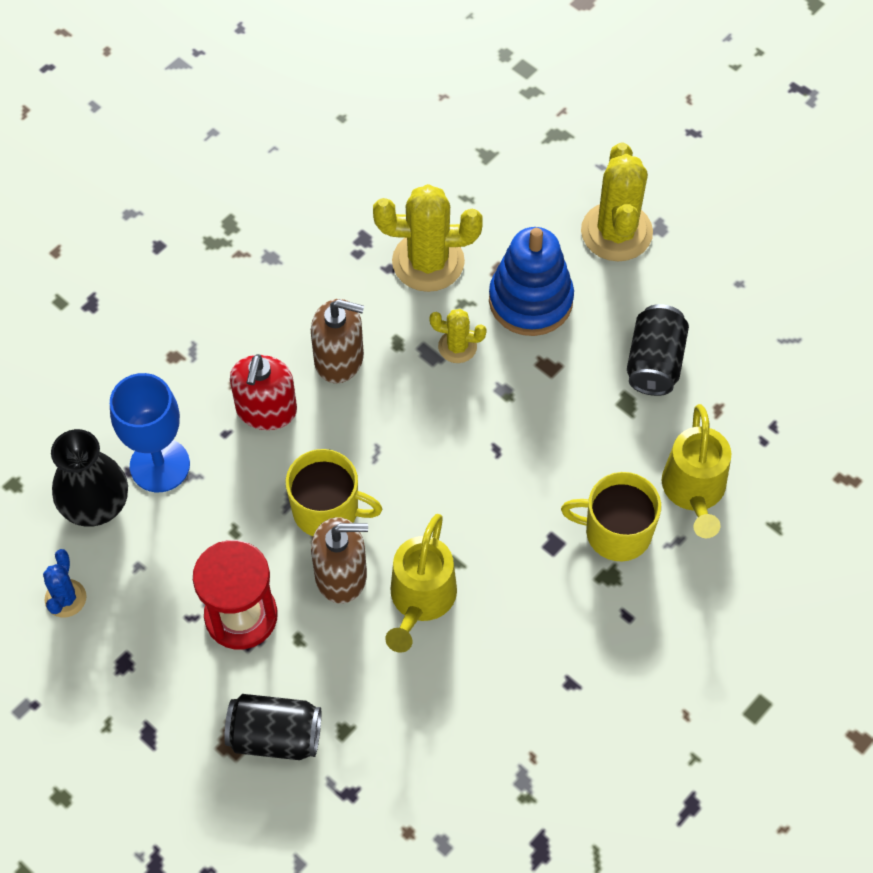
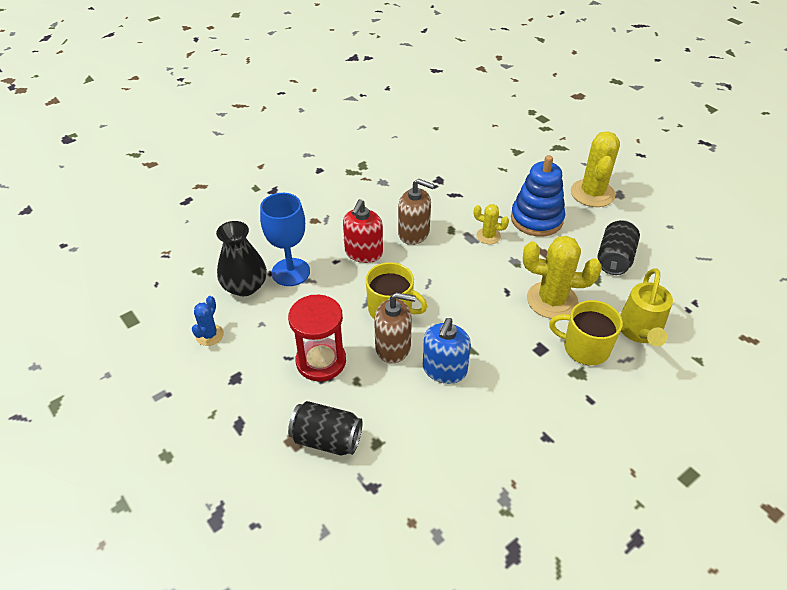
camera: 10 degrees right, 15 degrees down
yellow cactus [373,184,483,292] -> yellow cactus moved to [523,236,602,319]
yellow watering can [385,514,457,653] -> blue soap dispenser [423,318,471,384]

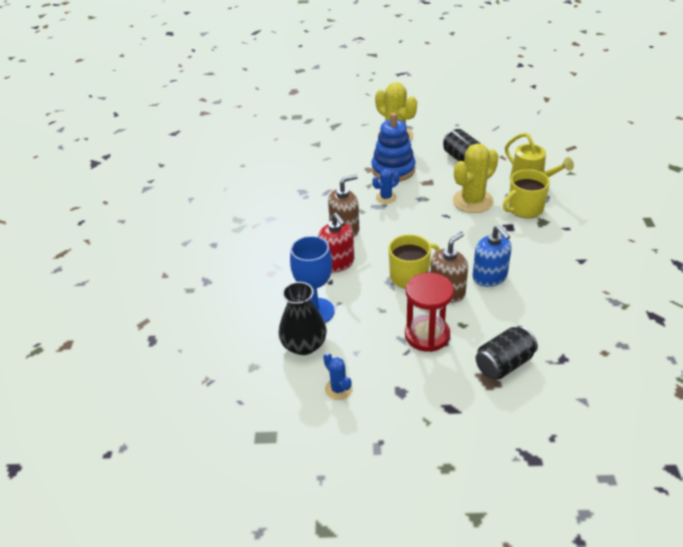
camera: 50 degrees left, 5 degrees down
yellow cactus [474,204,509,244] -> blue cactus [372,169,399,204]

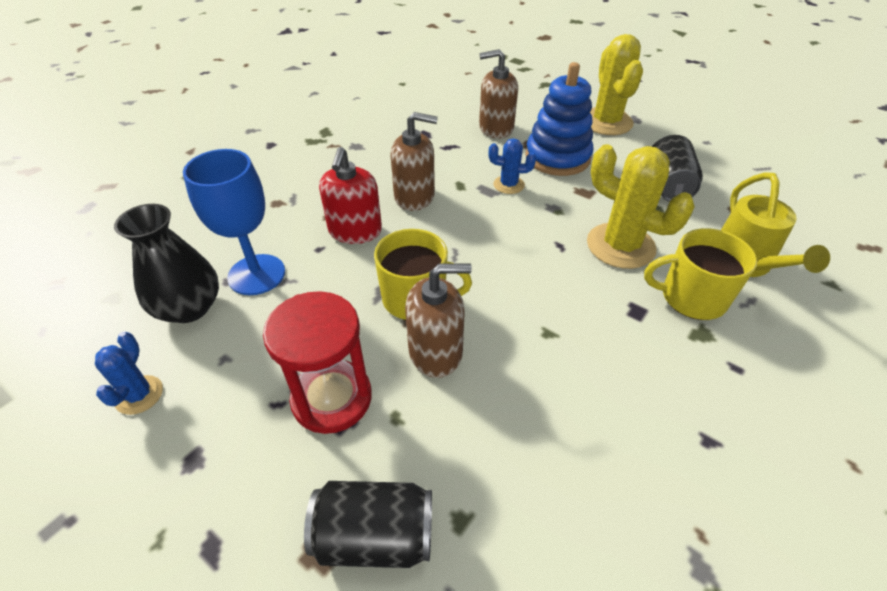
camera: 35 degrees right, 5 degrees up
yellow cactus [453,143,499,213] -> yellow cactus turned 45 degrees clockwise [587,144,695,269]
blue soap dispenser [472,225,512,287] -> none
none -> brown soap dispenser [479,49,518,139]

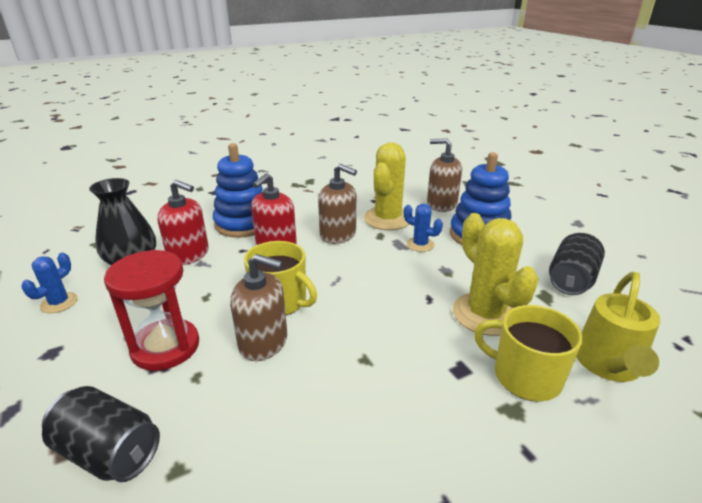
camera: 25 degrees right, 15 degrees down
blue goblet [183,149,285,295] -> red soap dispenser [157,180,209,265]
yellow cactus [590,34,643,135] -> yellow cactus moved to [364,142,409,230]
none -> blue stacking toy [213,143,263,238]

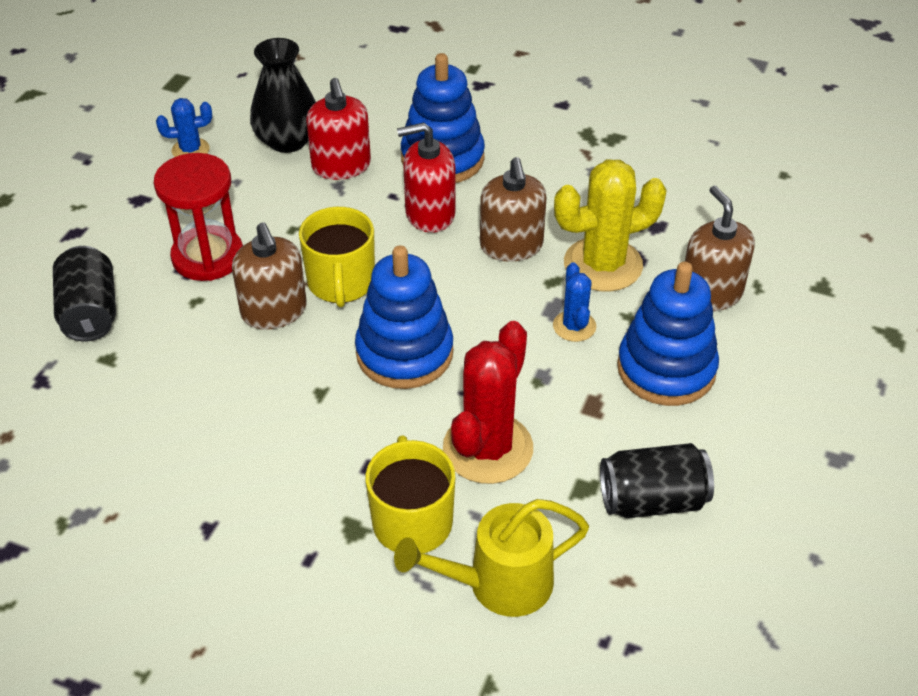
camera: 50 degrees right, 15 degrees up
yellow cactus [453,213,539,336] -> red cactus [443,321,533,484]
none -> blue stacking toy [355,245,453,389]

